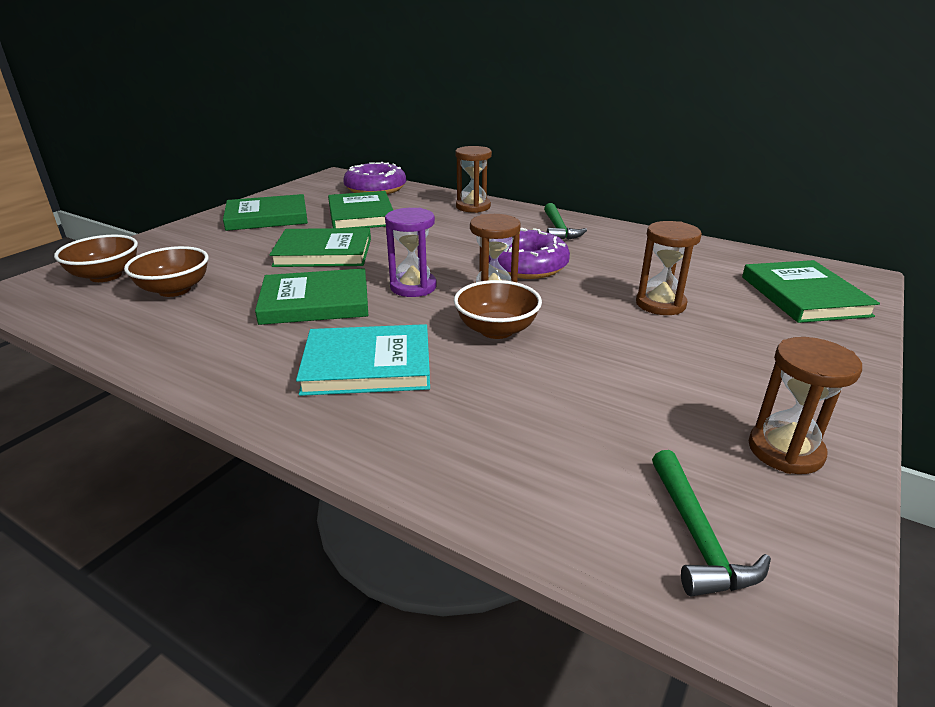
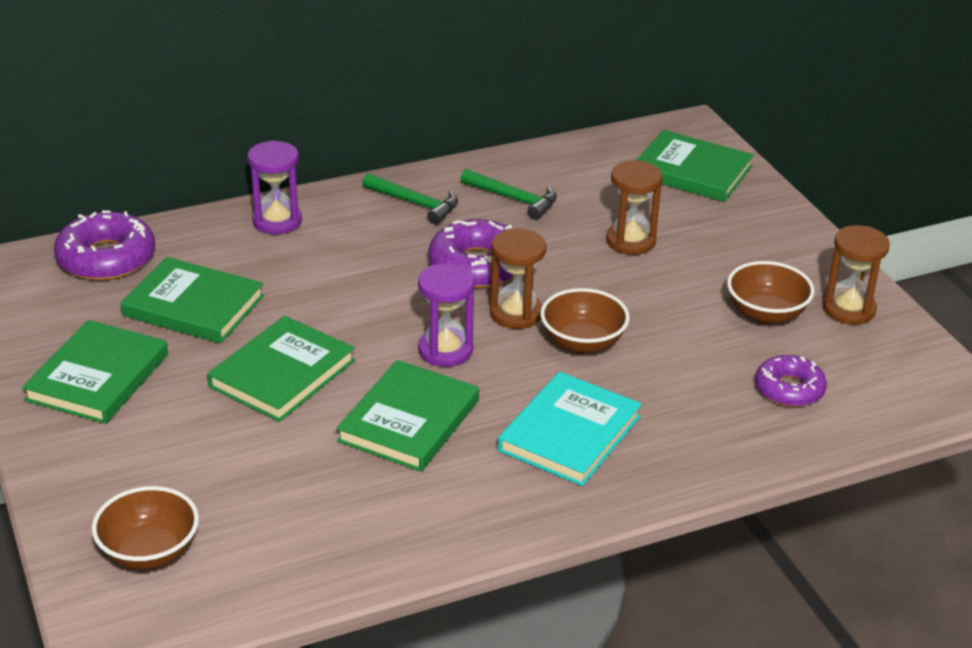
camera: 55 degrees left, 5 degrees up
brown bowl [124,246,209,297] -> brown bowl moved to [727,261,815,324]
brown hourglass [455,146,492,213] -> purple hourglass [247,140,302,234]
green hammer [652,450,771,596] -> green hammer moved to [460,169,557,220]
none -> purple donut [755,355,827,407]

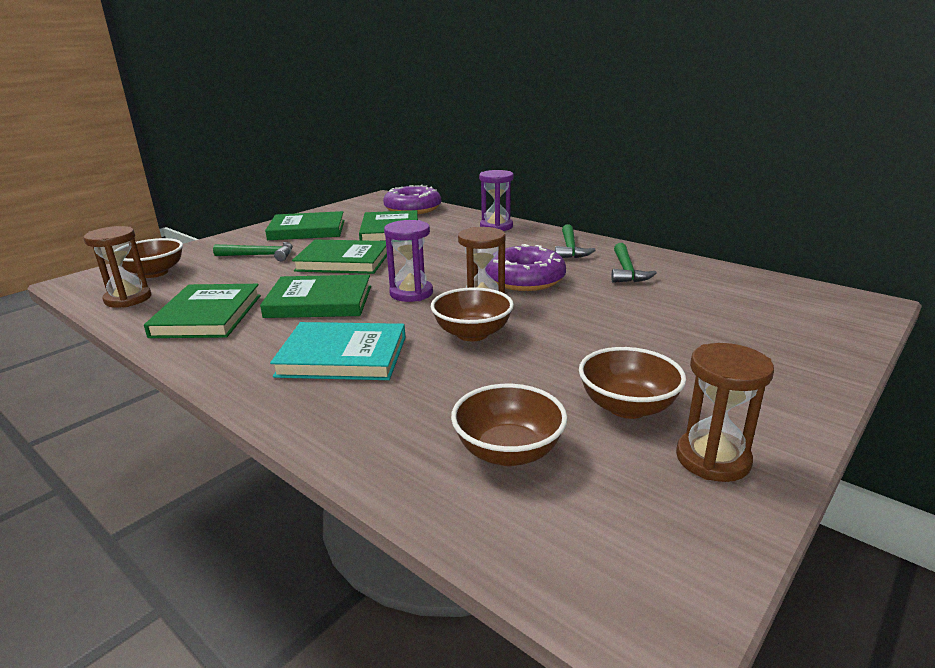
camera: 65 degrees right, 10 degrees down
brown hourglass [606,161,663,255] -> brown hourglass moved to [83,226,151,308]
green book [636,130,754,202] -> green book moved to [144,284,261,338]
purple donut [755,355,827,407] -> brown bowl [451,384,567,466]
none -> green hammer [213,242,293,261]

